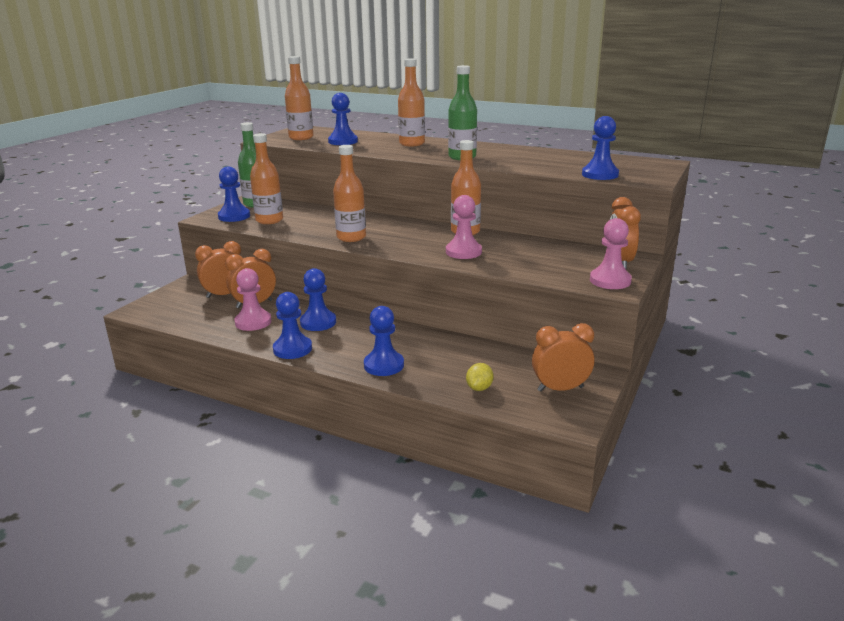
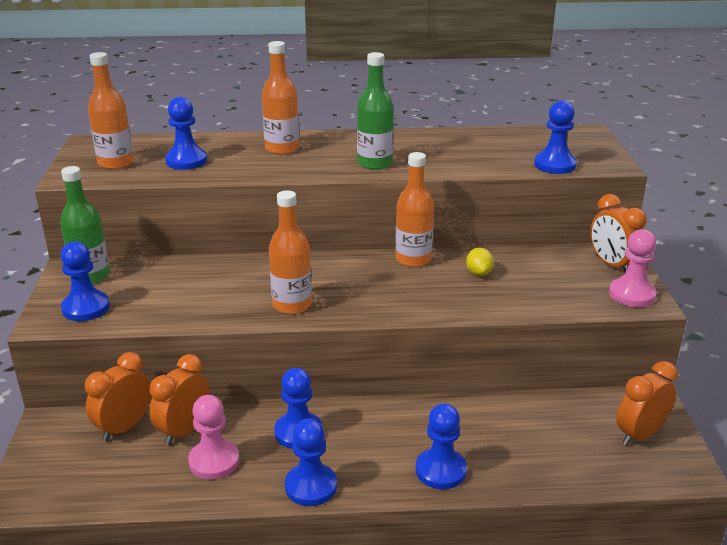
camera: 30 degrees left, 5 degrees up
orange bottle [250,133,283,224] -> none
pink pawn [446,195,482,259] -> none
yellow lemon [466,363,494,391] -> yellow lemon moved to [466,248,494,276]

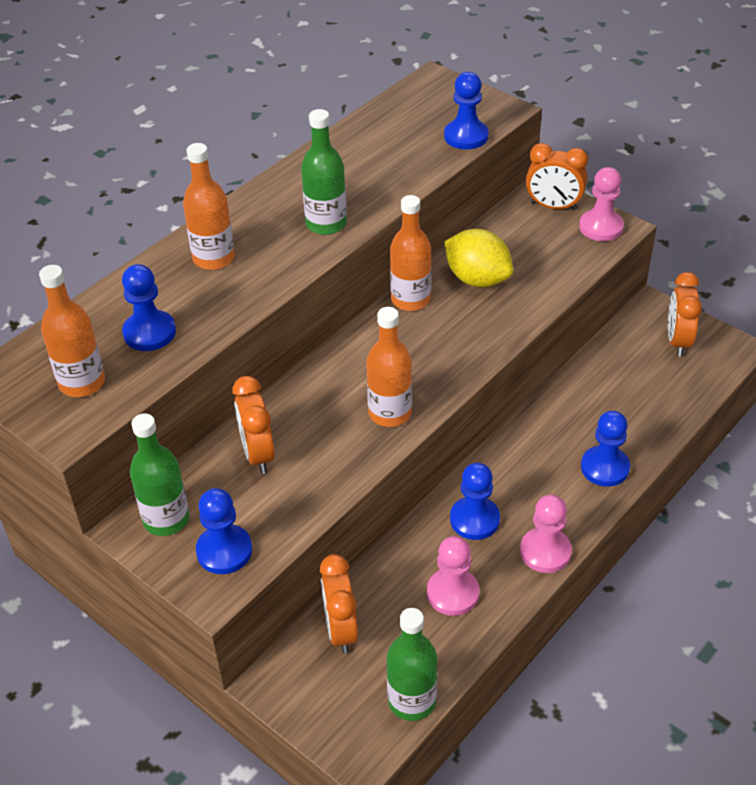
camera: 45 degrees left, 15 degrees up
orange clock [149,354,209,445] -> orange clock moved to [233,376,275,474]
blue pawn [285,419,337,506] -> pink pawn [520,495,572,573]
yellow lemon [466,248,494,276] -> yellow lemon [444,229,513,287], size x1.97
none -> green bottle [387,608,437,721]

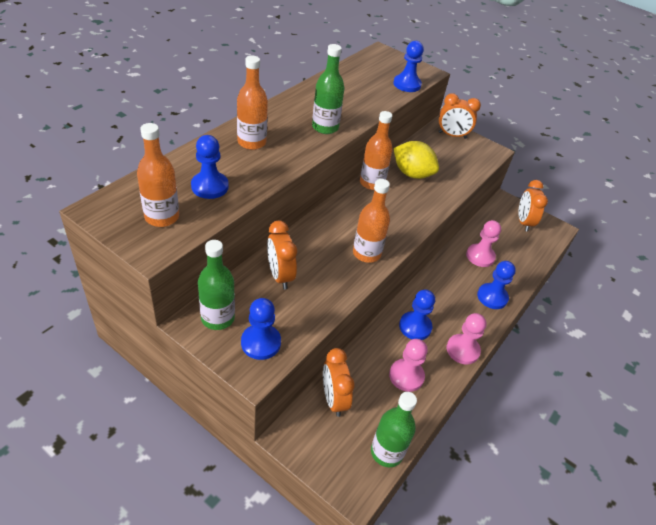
camera: 10 degrees left, 0 degrees up
pink pawn [579,167,624,241] -> pink pawn moved to [466,220,501,267]

